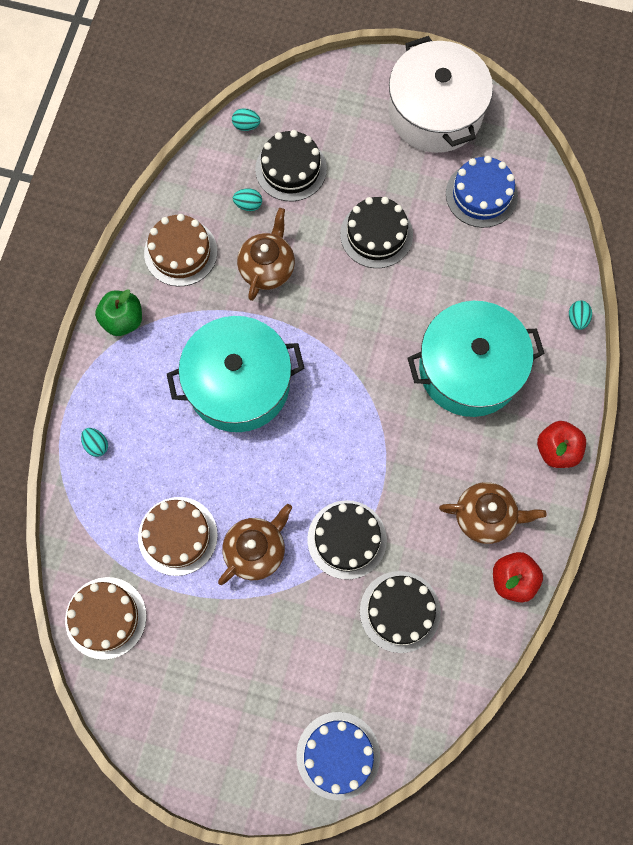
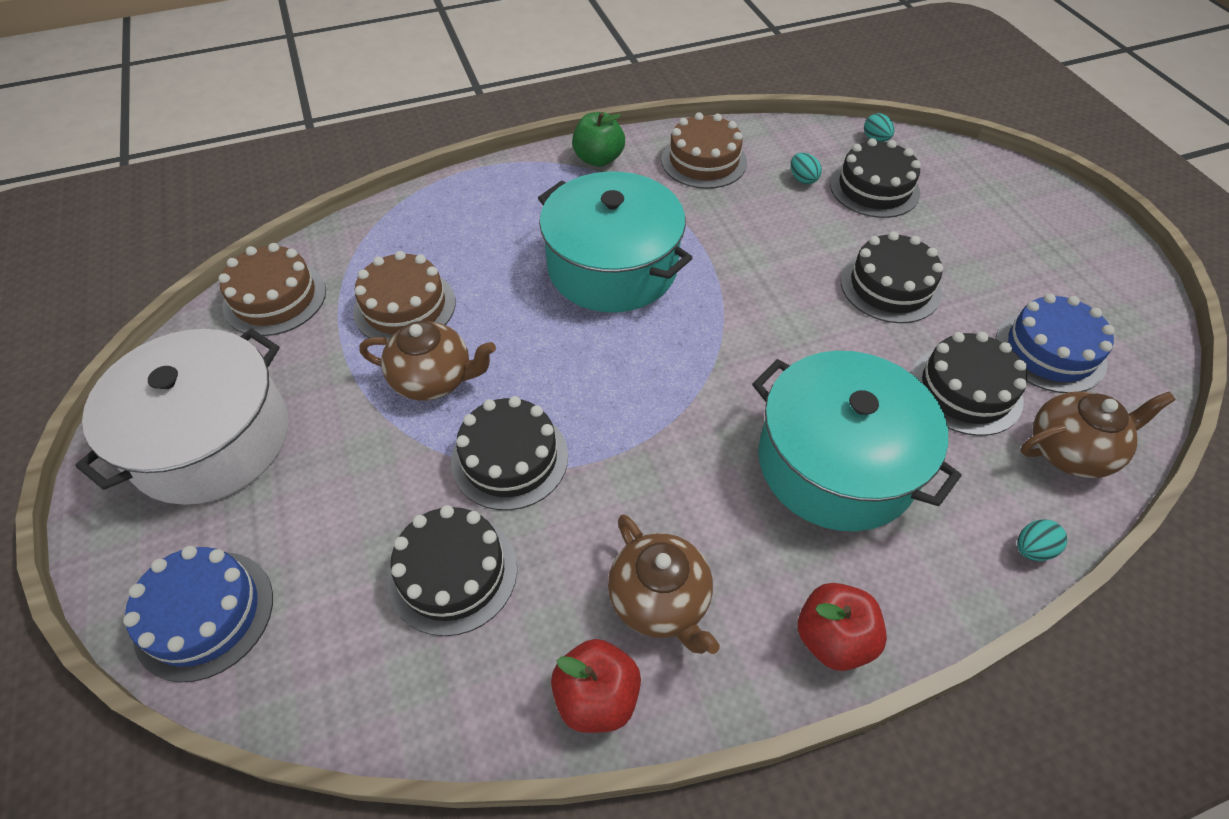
camera: 55 degrees right, 20 degrees down
turquoise egg [81,428,108,457] -> none
brown teapot [237,208,295,301] -> brown teapot moved to [1021,391,1176,478]
white pot [389,36,493,153] -> white pot moved to [75,329,288,505]
none -> black cake [911,332,1027,436]

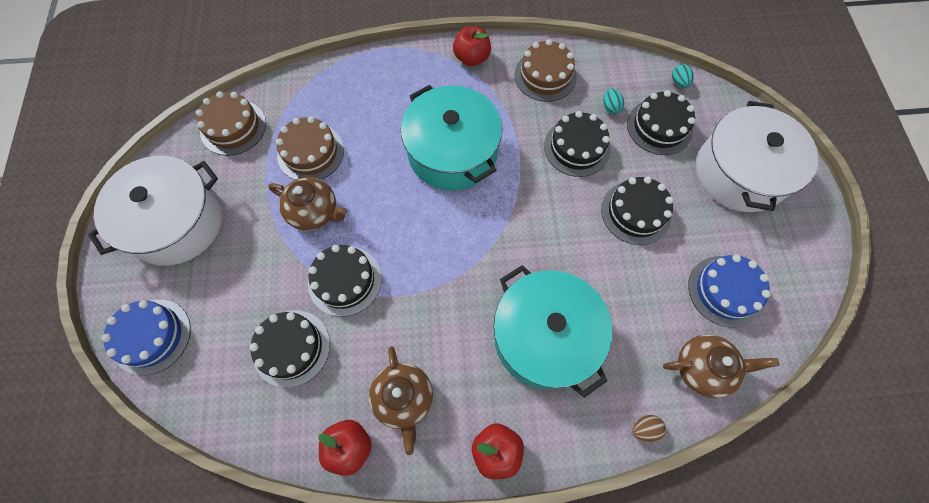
camera: 15 degrees right, 15 degrees up
green apple [572,112,625,167] -> red apple [453,26,491,66]
black cake [911,332,1027,436] -> black cake moved to [544,111,611,177]
turquoise egg [1017,519,1067,561] -> brown egg [632,415,666,442]
none -> white pot [696,101,819,212]

